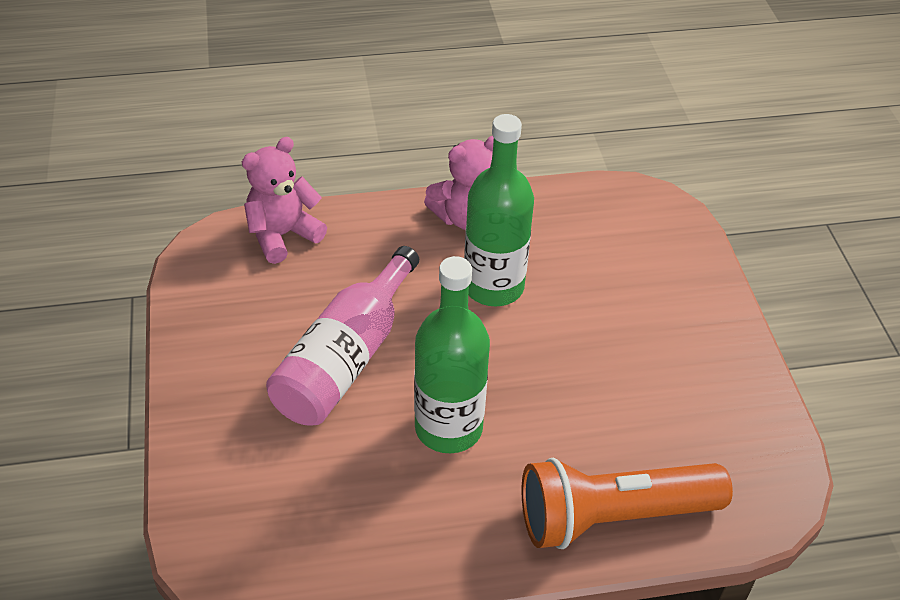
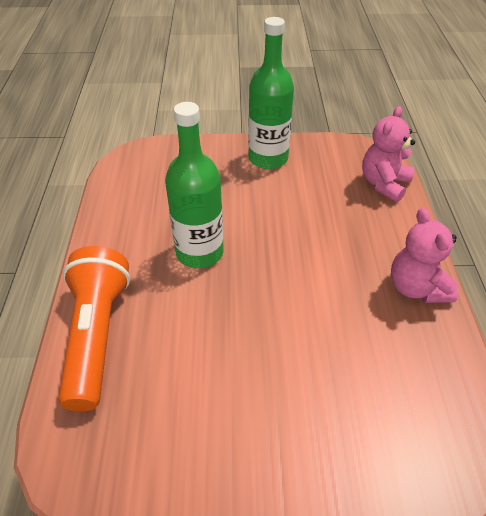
camera: 100 degrees right, 0 degrees up
pink teddy bear [242,137,327,264] -> pink teddy bear turned 120 degrees counterclockwise [362,106,415,202]
pink bottle [266,246,419,425] -> none
green bottle [464,114,534,306] -> green bottle moved to [248,17,294,169]

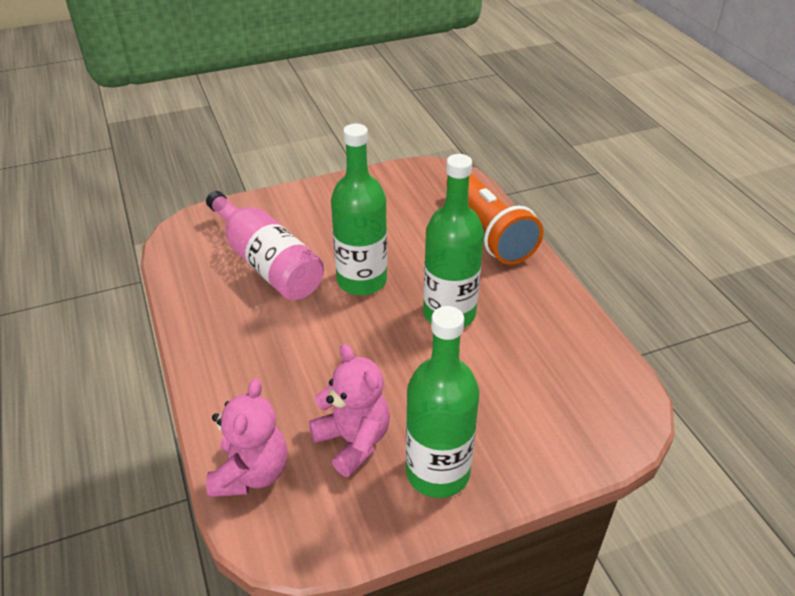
camera: 160 degrees right, 5 degrees down
pink teddy bear [391,208,458,303] -> pink teddy bear moved to [309,344,390,477]
none -> pink bottle [206,191,324,300]
none -> green bottle [331,124,387,295]

